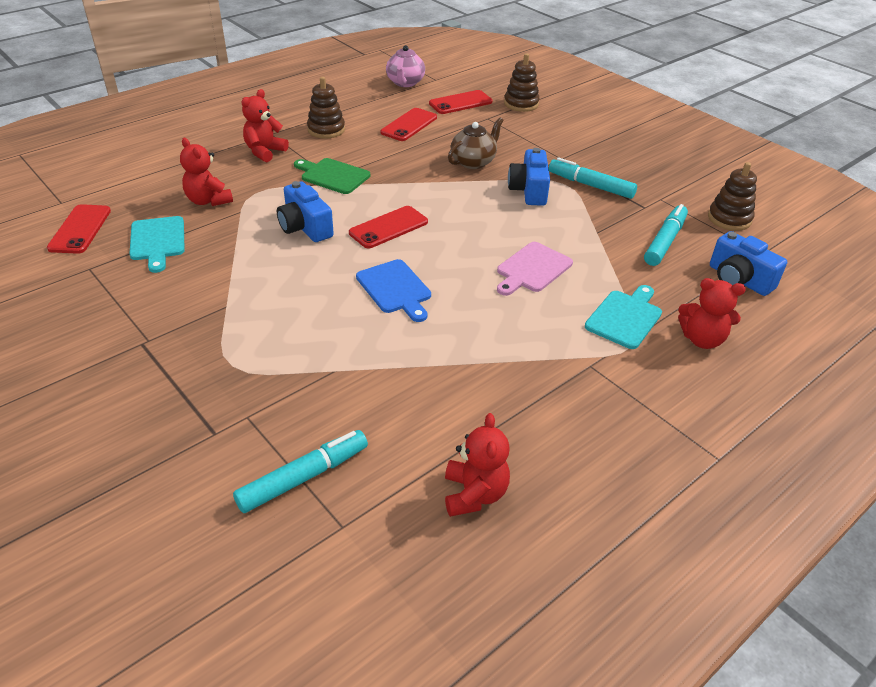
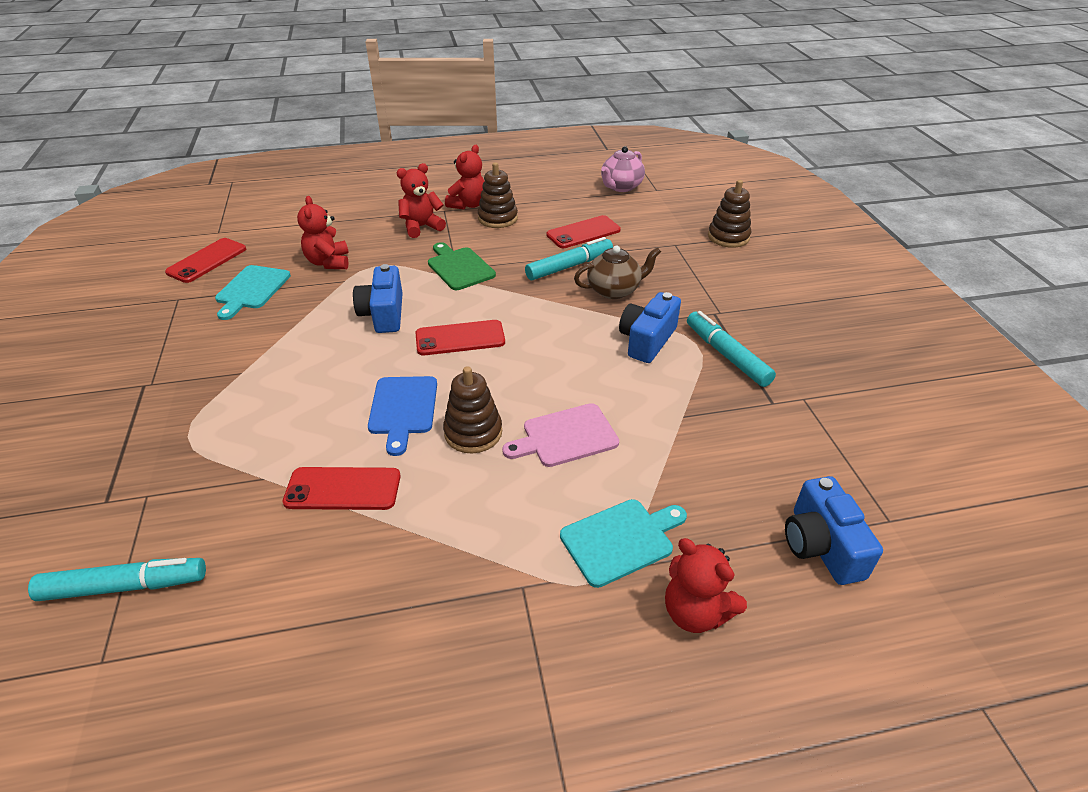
camera: 30 degrees right, 0 degrees up
red phone [429,90,492,114] -> red phone moved to [283,467,401,510]
red teddy bear [445,413,510,517] -> red teddy bear moved to [445,145,484,210]
turquoise marker [644,204,688,266] -> turquoise marker moved to [525,237,613,280]
brown stacking toy [708,162,757,231] -> brown stacking toy moved to [443,366,502,453]

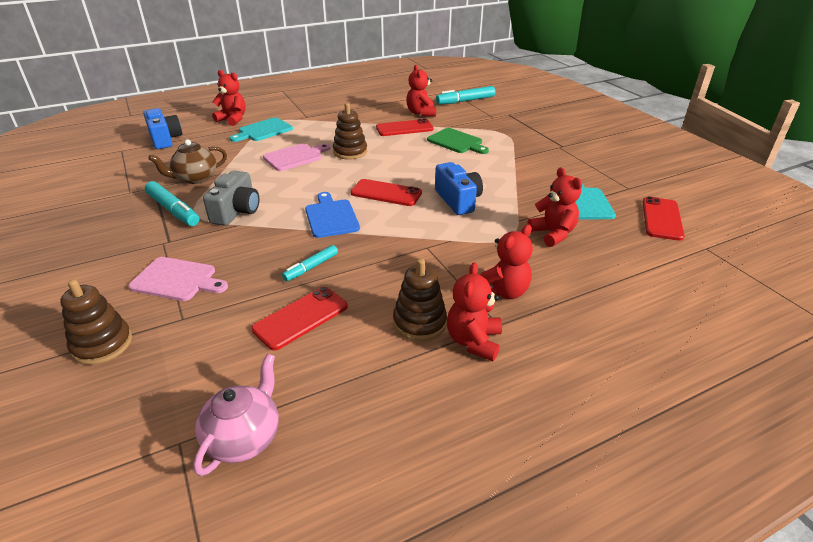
camera: 165 degrees right, 5 degrees down
blue cutting board [368,376,437,456] -> blue cutting board moved to [305,192,360,238]
red phone [415,320,505,355] -> red phone turned 45 degrees clockwise [350,179,422,206]
green cutting board [428,242,496,290] -> green cutting board moved to [427,128,489,154]
turquoise marker [525,237,613,280] -> turquoise marker [282,245,338,281], size x0.62
brown teapot [574,245,661,299] -> brown teapot moved to [148,139,227,184]
blue camera [619,292,681,363] -> grey camera [203,171,259,226]
none -> pink cutting board [128,257,228,301]
none -> red teddy bear [406,65,436,117]

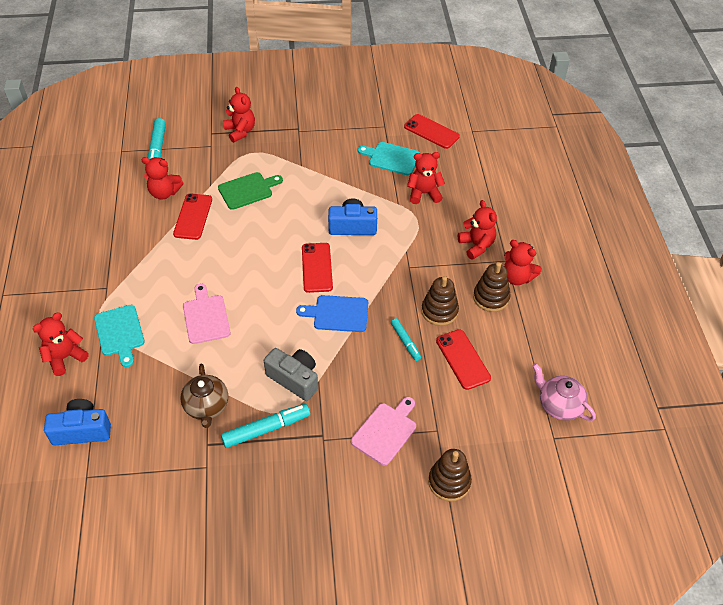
camera: 70 degrees left, 15 degrees up
brown stacking toy [333,103,367,160] -> brown stacking toy moved to [421,276,459,326]
red phone [350,179,422,206] -> red phone turned 45 degrees counterclockwise [302,243,333,293]
none -> red teddy bear [223,87,255,143]

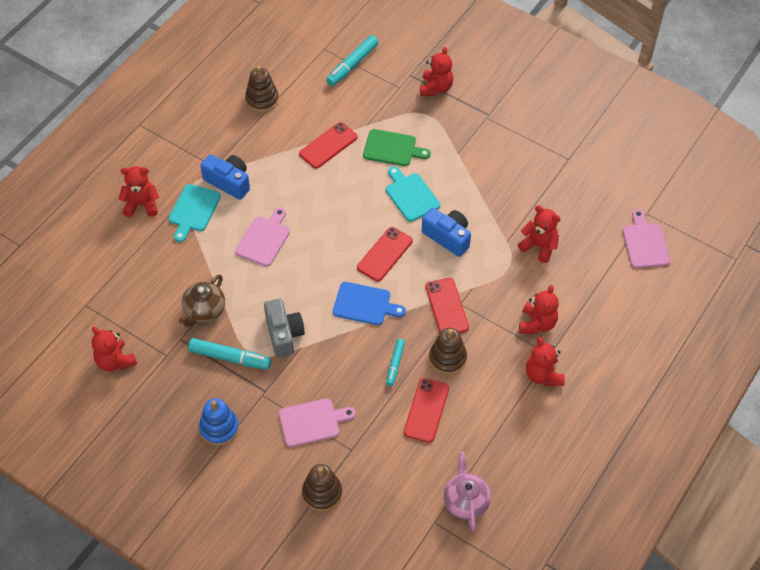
camera: 40 degrees right, 5 degrees up
blue camera [44,399,111,445] -> blue camera moved to [200,154,250,200]
red teddy bear [142,157,183,200] -> red teddy bear moved to [92,327,137,371]
blue cutting board [296,295,368,332] -> blue cutting board turned 150 degrees clockwise [333,282,406,325]
turquoise cutting board [358,142,420,175] -> turquoise cutting board moved to [386,166,440,222]
red phone [404,114,460,149] -> red phone moved to [425,278,469,333]
brown stacking toy [473,262,511,312] -> brown stacking toy moved to [245,66,279,112]
none -> blue stacking toy [199,398,239,446]
none -> pink cutting board [622,209,671,268]

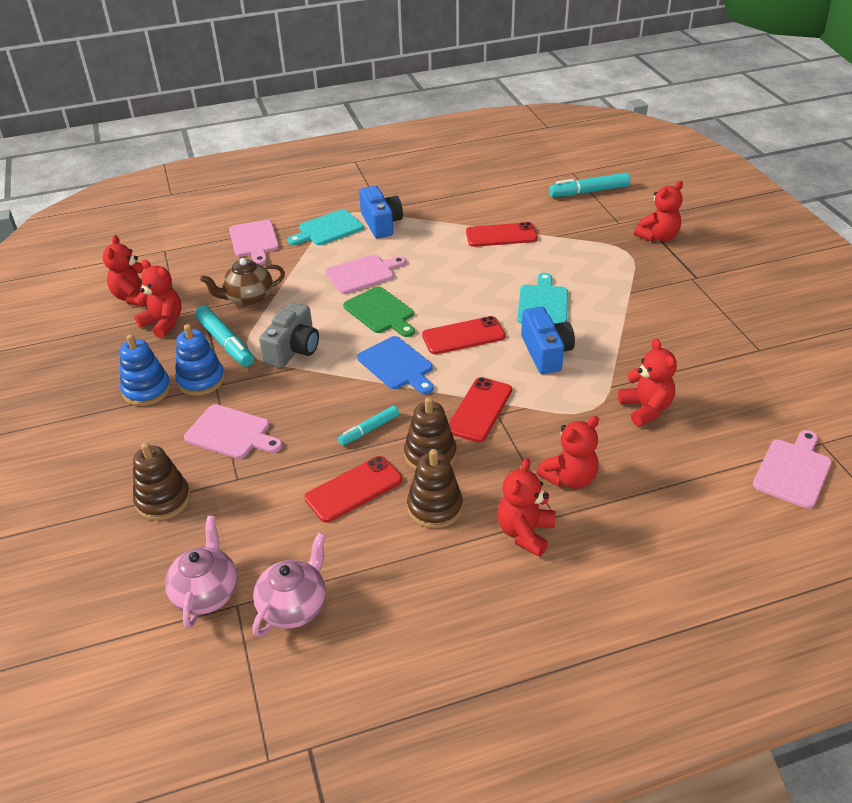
camera: 40 degrees right, 15 degrees down
red teddy bear [119,166,159,217] -> red teddy bear moved to [134,260,181,338]
brown stacking toy [245,66,279,112] -> brown stacking toy moved to [407,449,463,528]
green cutting board [363,129,431,166] -> green cutting board moved to [343,286,415,337]
none -> pink teapot [165,516,238,628]
none -> blue stacking toy [175,324,225,396]
none -> pink cutting board [229,220,279,265]

